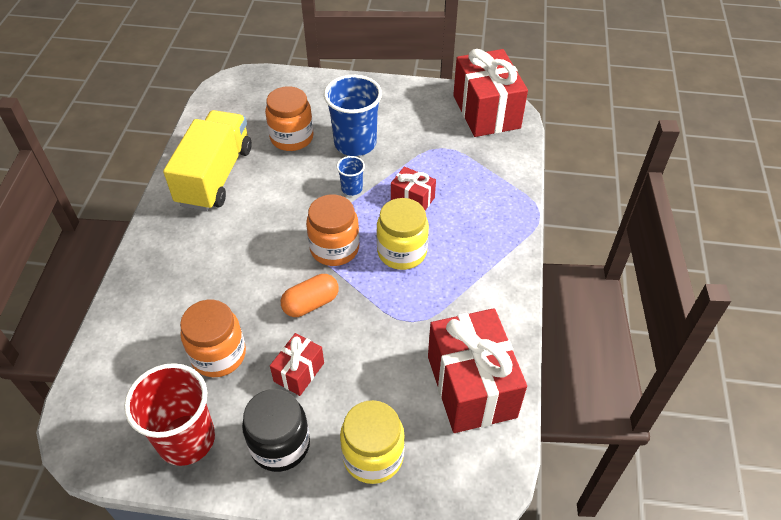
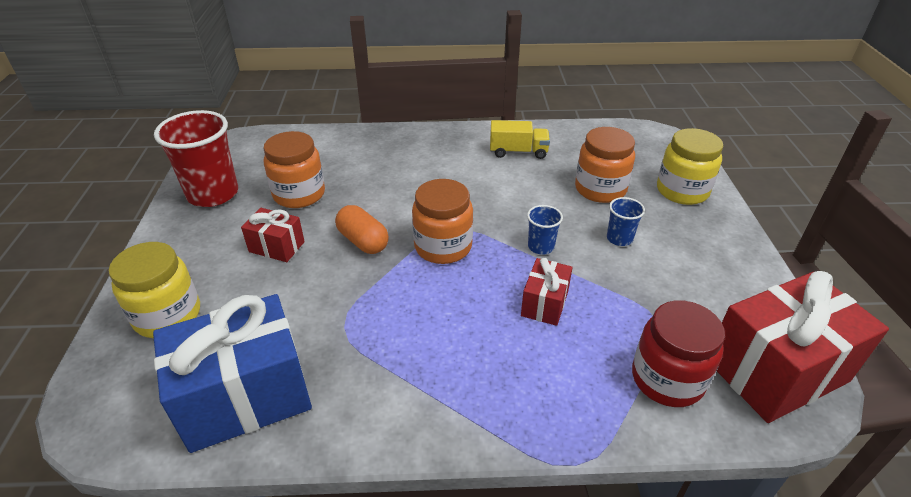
camera: 80 degrees right, 10 degrees down
yellow truck [163,110,252,211] -> yellow truck [490,120,550,159], size x0.52
black jar [242,389,310,472] -> none
blue cup [324,75,382,156] -> blue cup [607,197,645,246], size x0.48
yellow jar [376,198,429,270] -> yellow jar moved to [657,128,723,205]
red gift [428,308,527,433] -> blue gift [153,294,312,453]
none -> red jar [632,300,725,407]

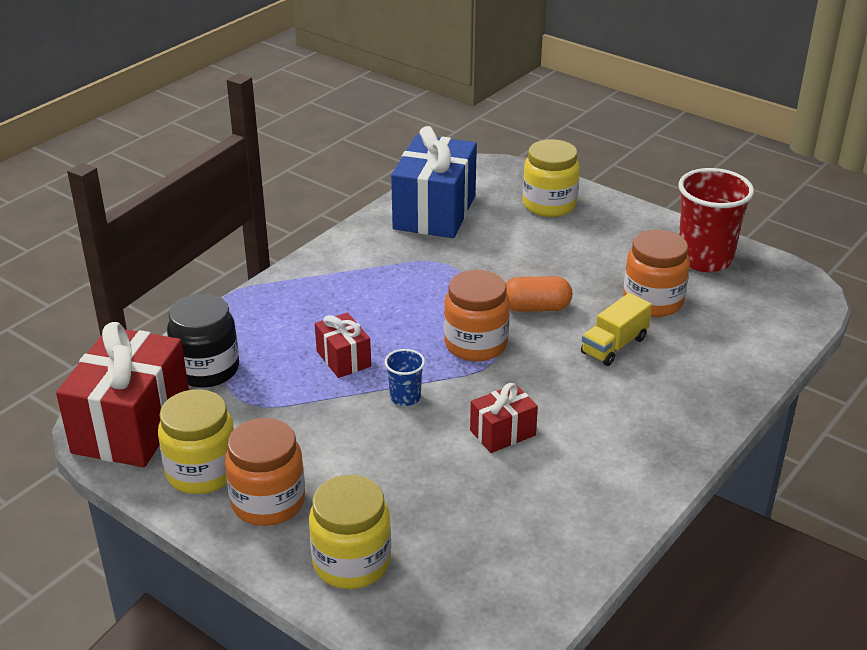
camera: 130 degrees right, 5 degrees down
red gift [241,208,305,262] -> red gift moved to [470,383,538,453]
yellow truck [490,120,550,159] -> yellow truck moved to [581,293,652,366]
orange jar [575,127,635,203] -> orange jar moved to [225,418,305,526]
blue cup [607,197,645,246] -> none
red jar [632,300,725,407] -> black jar [167,293,239,388]
none -> yellow jar [158,389,234,494]

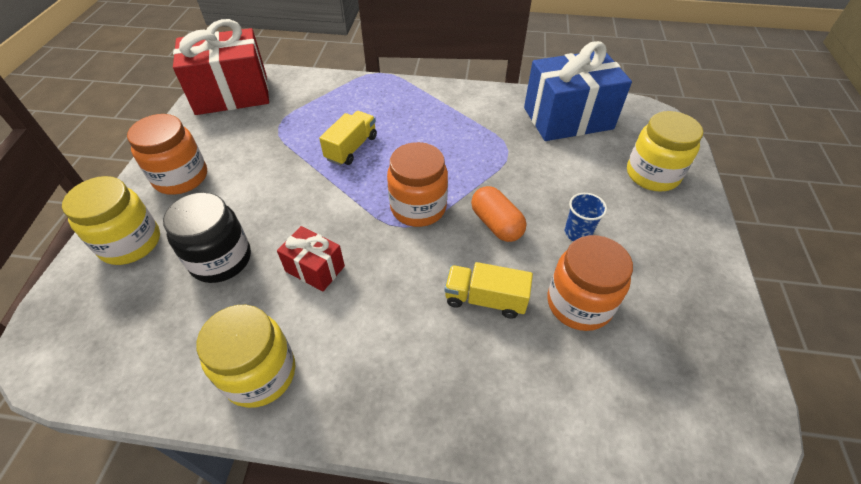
camera: 60 degrees right, 15 degrees up
yellow jar [158,389,234,494] -> yellow jar moved to [196,305,295,408]
black jar [167,293,239,388] -> black jar moved to [163,192,251,283]
red gift [315,312,371,378] -> yellow truck [319,111,377,166]
blue cup [385,349,425,406] -> blue cup moved to [565,193,607,241]
red cup [678,168,754,272] -> none

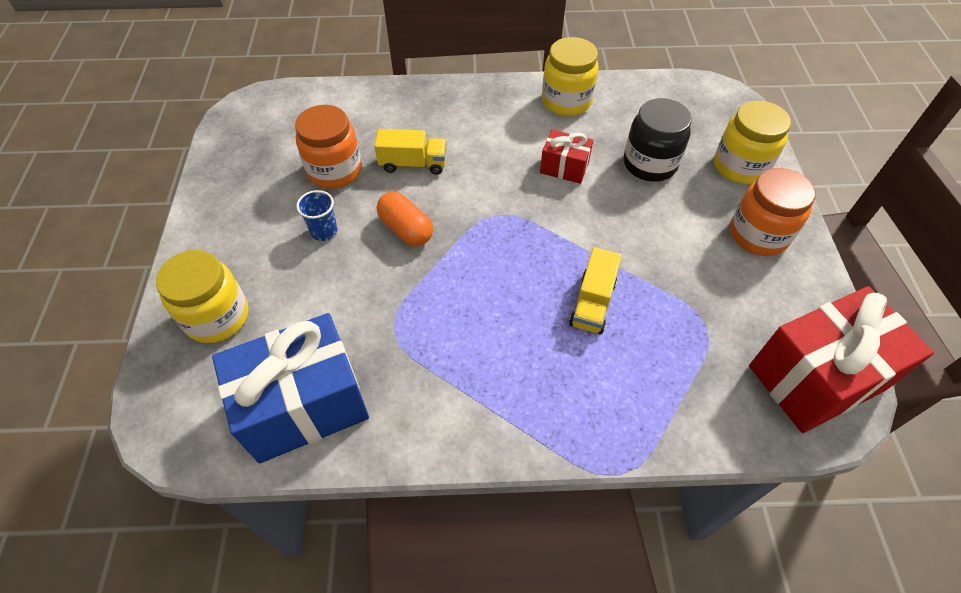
camera: 170 degrees right, 5 degrees up
orange jar [387,142,448,227] -> none

